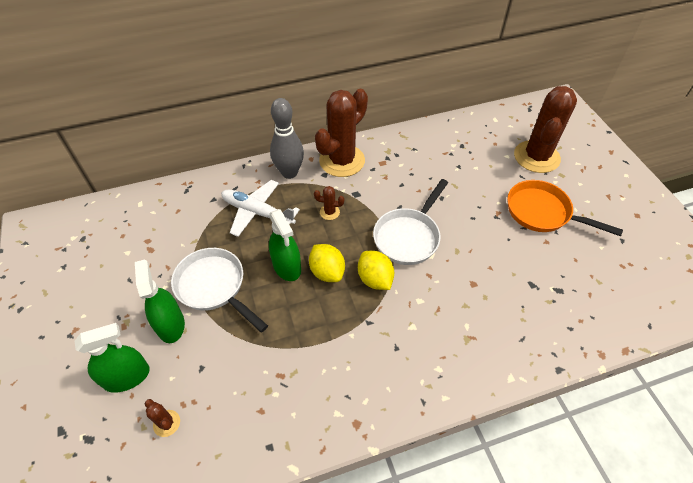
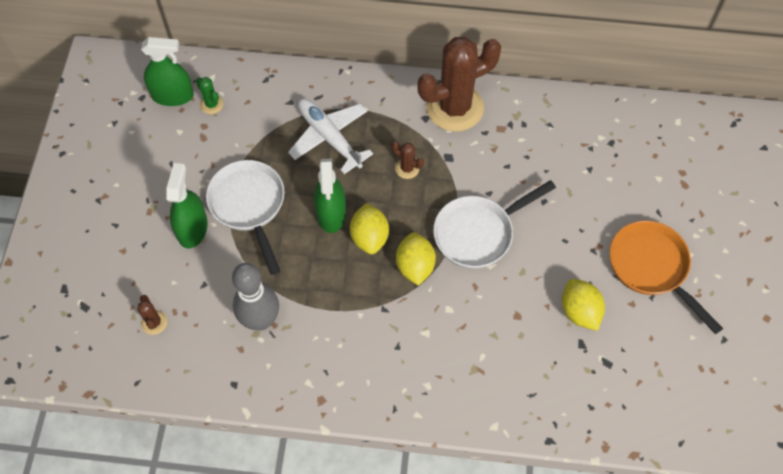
camera: 25 degrees right, 10 degrees up
green spray bottle [74,323,150,393] -> green spray bottle moved to [141,37,194,106]
grey bowling pin [270,98,304,179] -> grey bowling pin moved to [232,263,279,330]
brown cactus [514,86,577,173] -> none
none -> green cactus [196,77,223,114]
none -> yellow lemon [562,279,605,331]

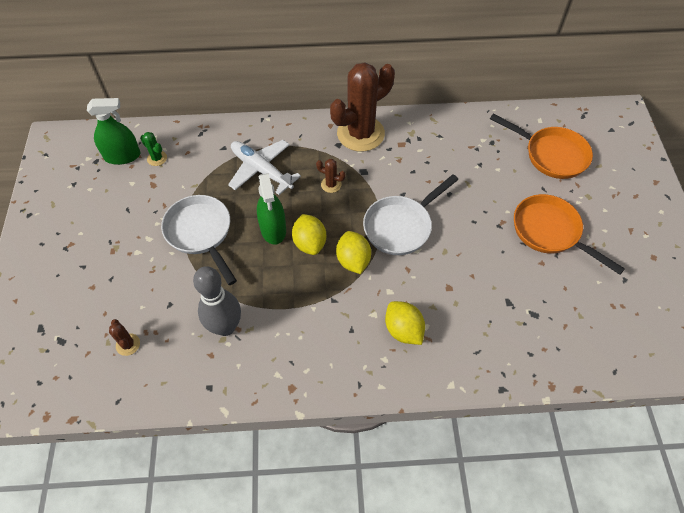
camera: 10 degrees left, 5 degrees down
green spray bottle [166,163,208,249] -> none
yellow lemon [562,279,605,331] -> yellow lemon moved to [385,301,425,345]
none -> orange pan [490,113,593,179]

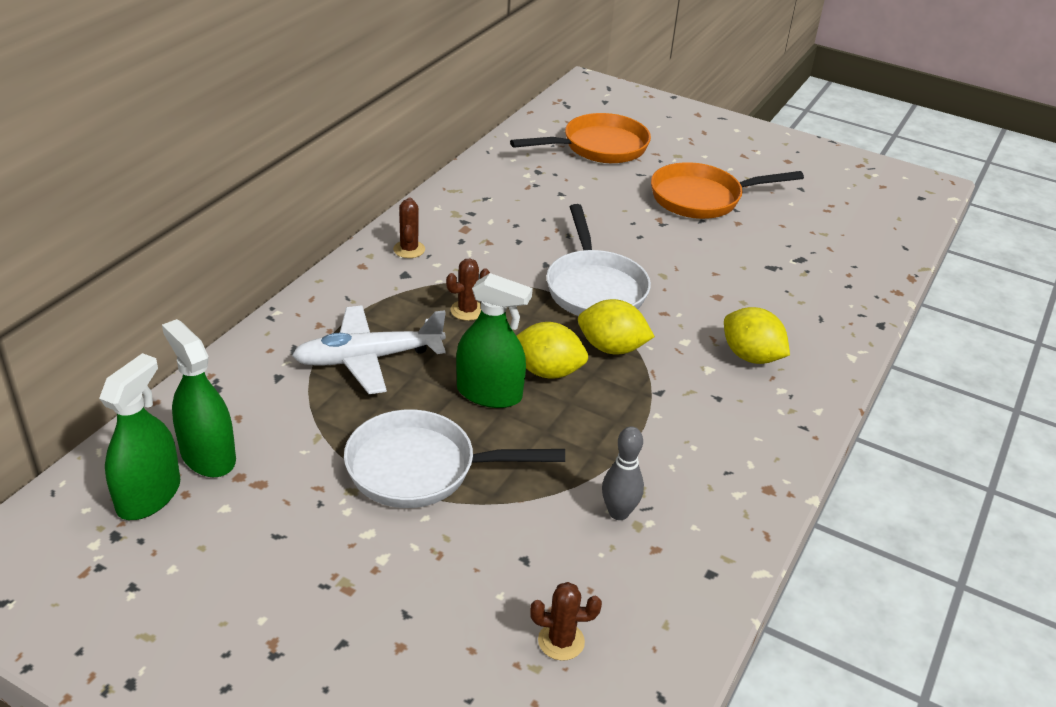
camera: 60 degrees left, 20 degrees down
green cactus [140,132,167,166] -> green spray bottle [162,319,236,477]
grey bowling pin [193,266,241,336] -> grey bowling pin [602,426,644,520], size x0.58
brown cactus [330,63,395,152] -> brown cactus [393,197,425,258], size x0.41
yellow lemon [385,301,425,345] -> yellow lemon turned 45 degrees clockwise [724,307,790,364]

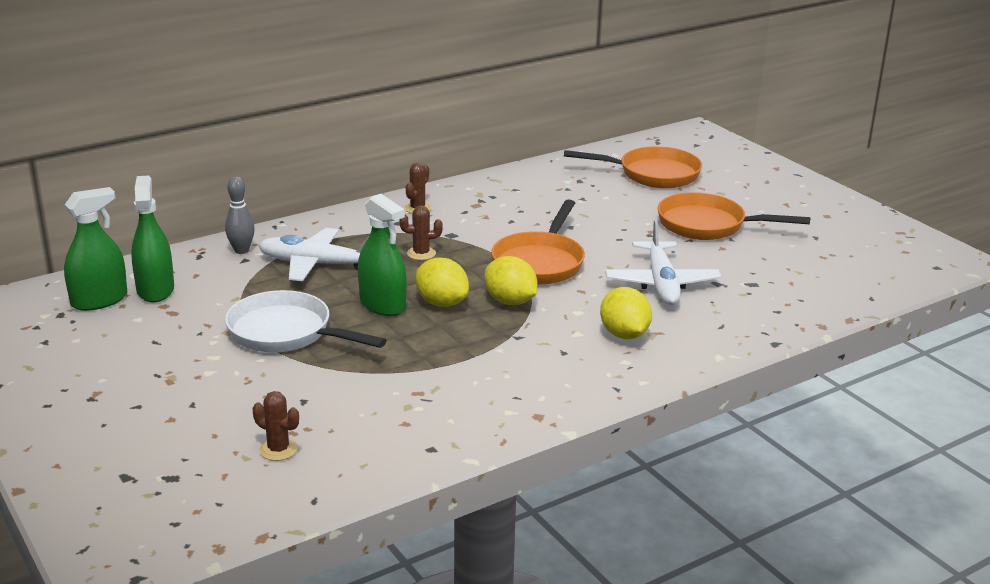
camera: 30 degrees right, 10 degrees down
white pan [546,204,651,316] -> orange pan [491,199,585,285]
grey bowling pin [602,426,644,520] -> grey bowling pin moved to [225,177,255,254]
none -> white plane [605,219,721,305]

